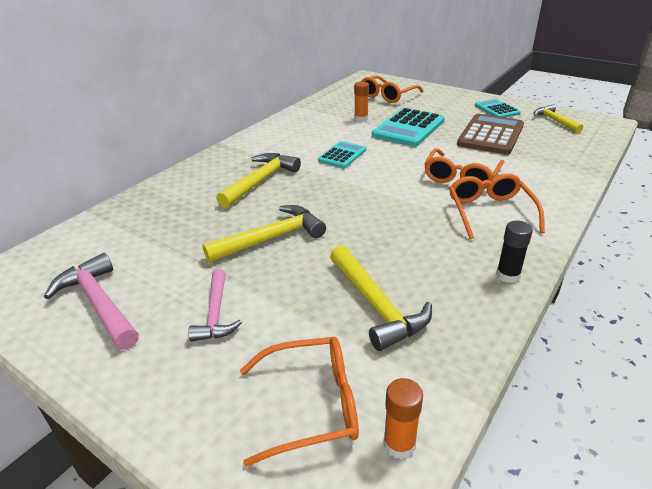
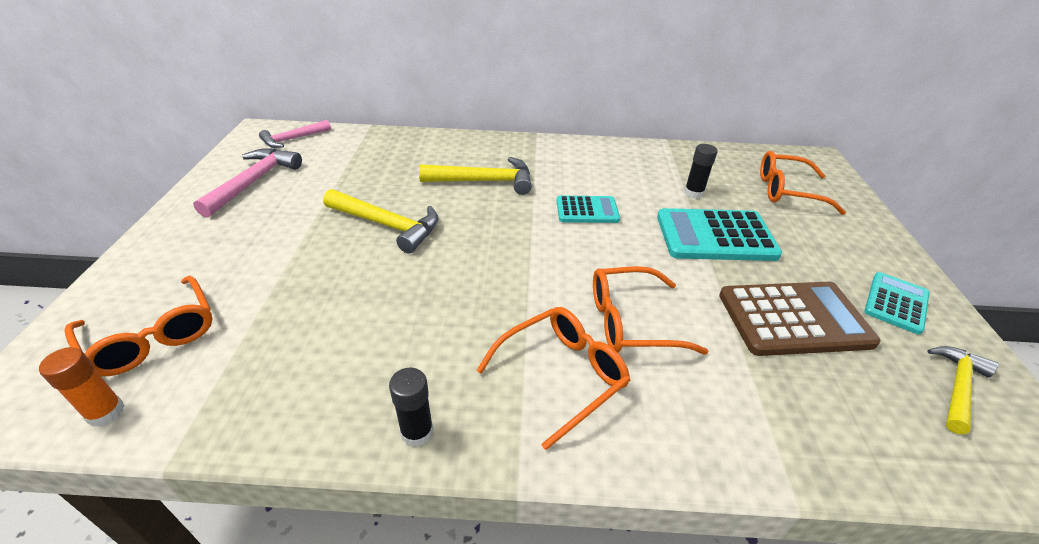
camera: 55 degrees right, 5 degrees up
pink hammer [188,269,242,342] -> pink hammer moved to [259,120,331,148]
yellow hammer [330,245,432,351] -> none
orange glue stick [354,81,369,122] -> black glue stick [684,144,718,198]

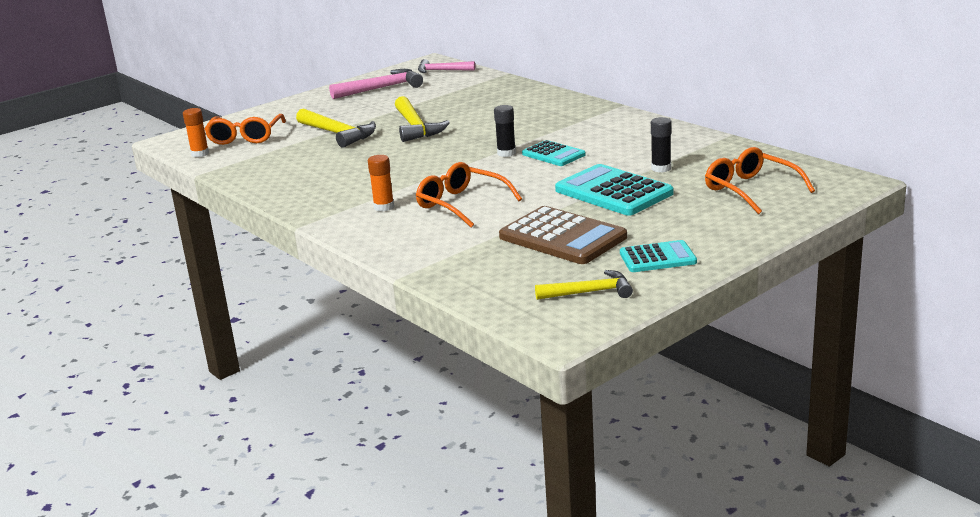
camera: 50 degrees right, 15 degrees down
black glue stick [389,368,433,447] -> black glue stick moved to [494,105,516,157]
yellow hammer [419,157,532,195] -> yellow hammer moved to [296,108,376,148]
orange glasses [476,307,630,450] -> orange glue stick [368,155,394,212]

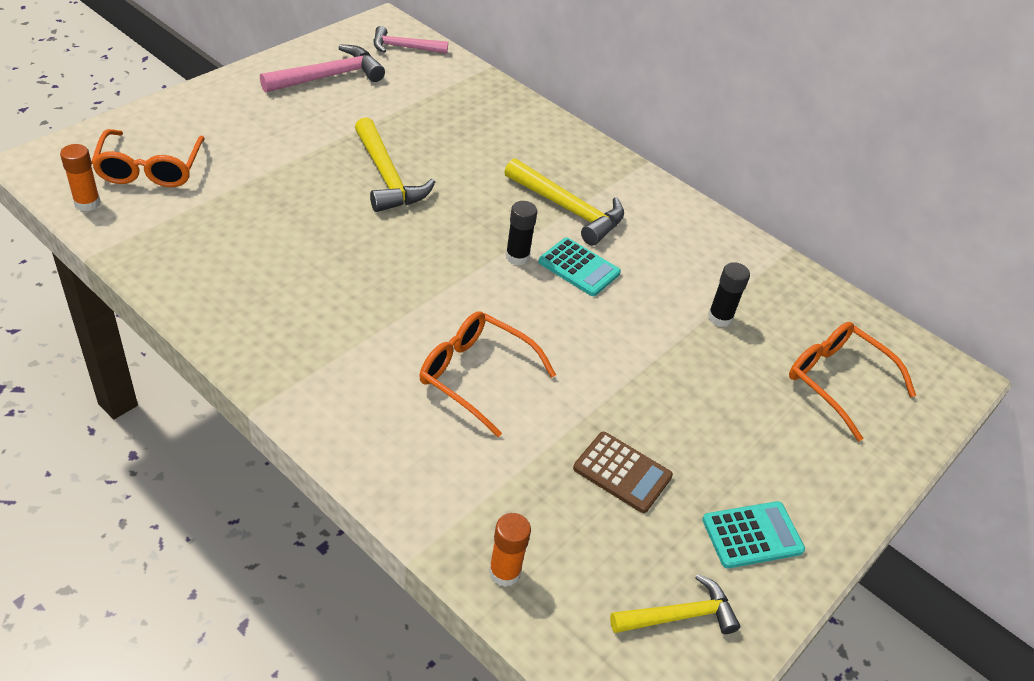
camera: 15 degrees left, 20 degrees up
yellow hammer [296,108,376,148] -> yellow hammer moved to [504,158,624,246]
orange glue stick [368,155,394,212] -> orange glue stick moved to [489,513,531,587]
brown calculator [499,206,627,264] -> brown calculator [573,432,673,513], size x0.59
turquoise calculator [555,164,673,216] -> none

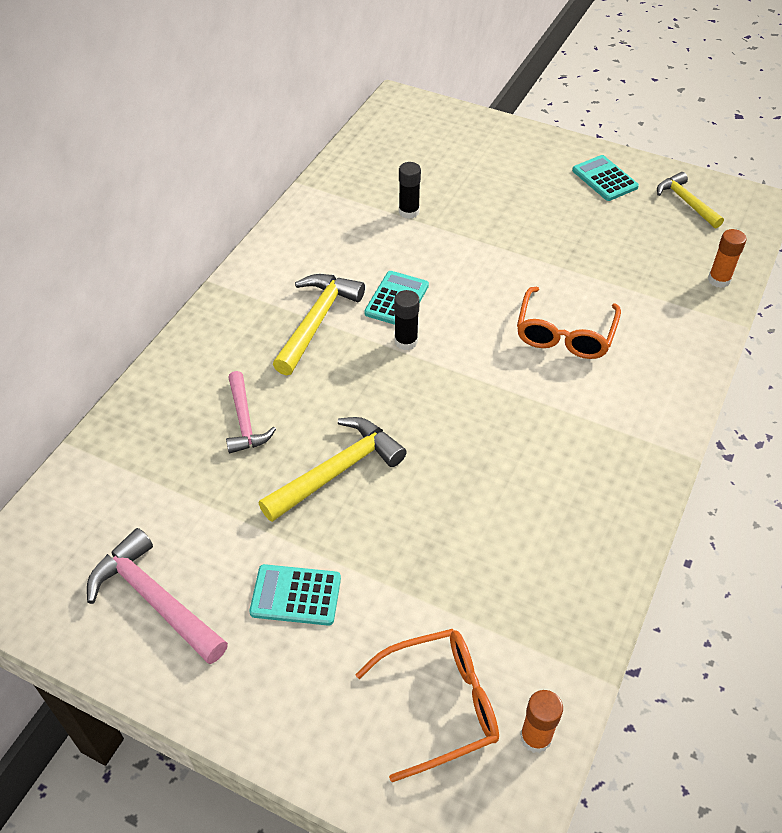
camera: 100 degrees left, 5 degrees up
pink hammer [374,26,448,53] -> pink hammer moved to [226,371,276,453]
brown calculator [573,432,673,513] -> none
orange glasses [789,322,916,441] -> none
none -> turquoise calculator [249,564,341,626]

